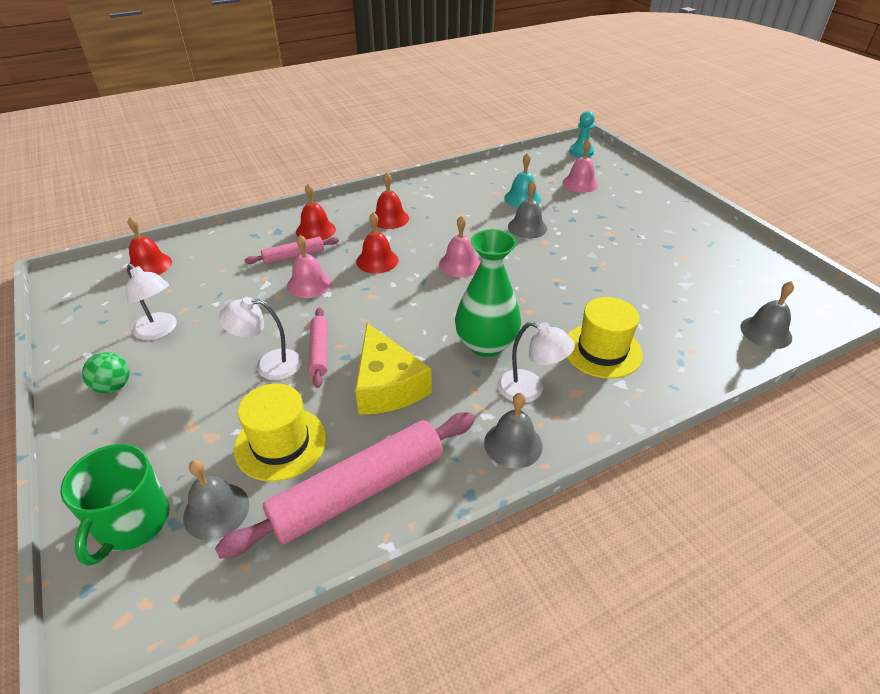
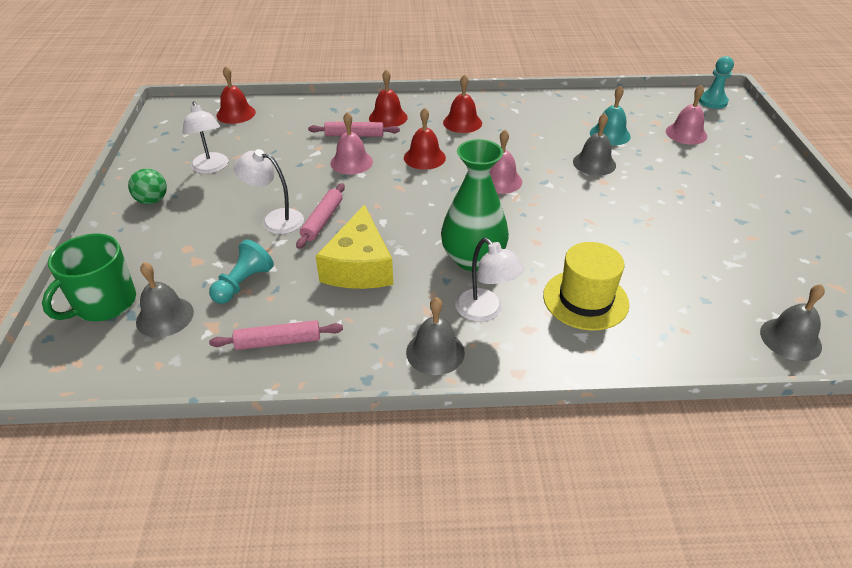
camera: 25 degrees right, 0 degrees up
pink rolling pin [215,412,475,558] -> pink rolling pin [209,320,343,350], size x0.50
yellow hat [234,384,326,482] -> turquoise pawn [209,239,274,304]

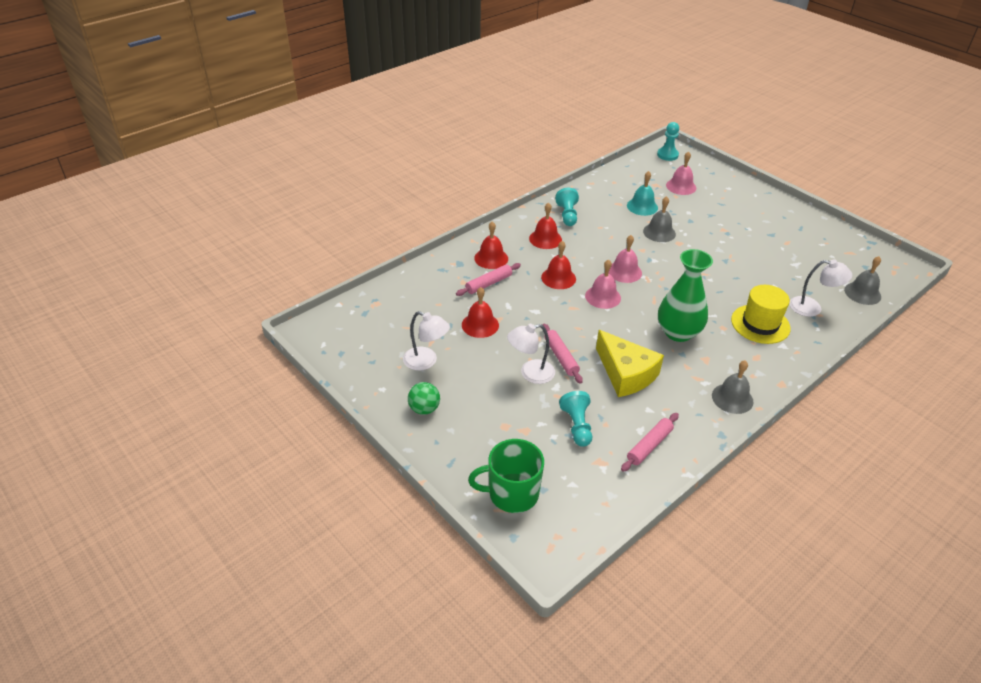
camera: 40 degrees left, 0 degrees up
green mug [42,233,136,321] -> green mug turned 90 degrees clockwise [468,439,544,513]
grey bell [136,262,194,338] -> none
red bell [216,66,256,124] -> red bell moved to [462,287,499,338]
pink bell [330,112,373,175] -> pink bell moved to [585,259,621,309]
white lamp [455,238,524,322] -> white lamp moved to [789,259,852,317]
none -> turquoise pawn [555,188,579,226]

